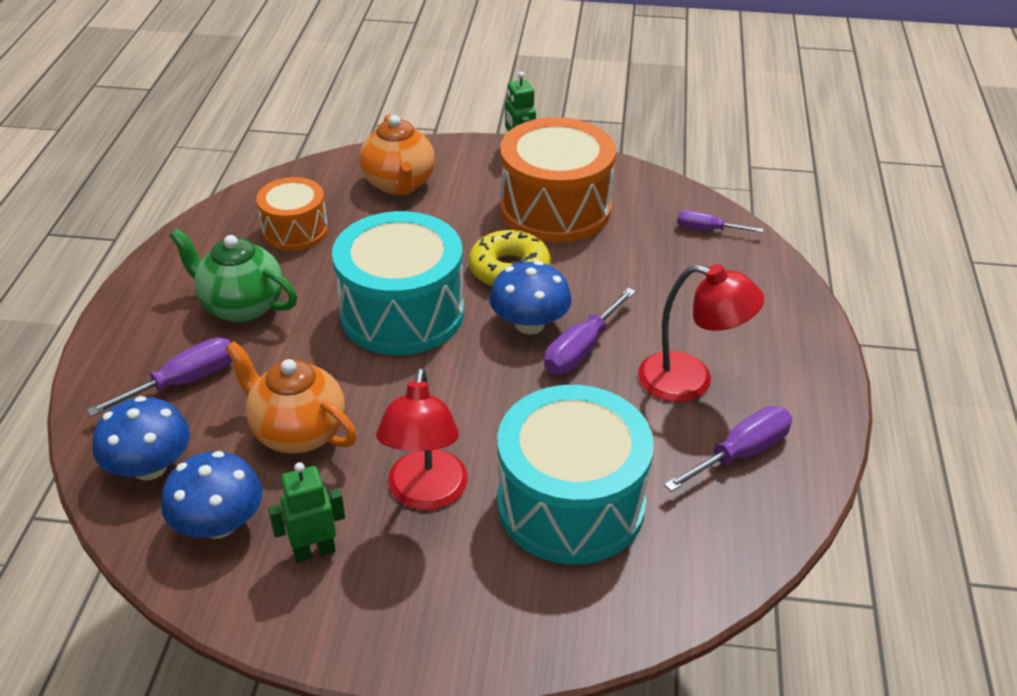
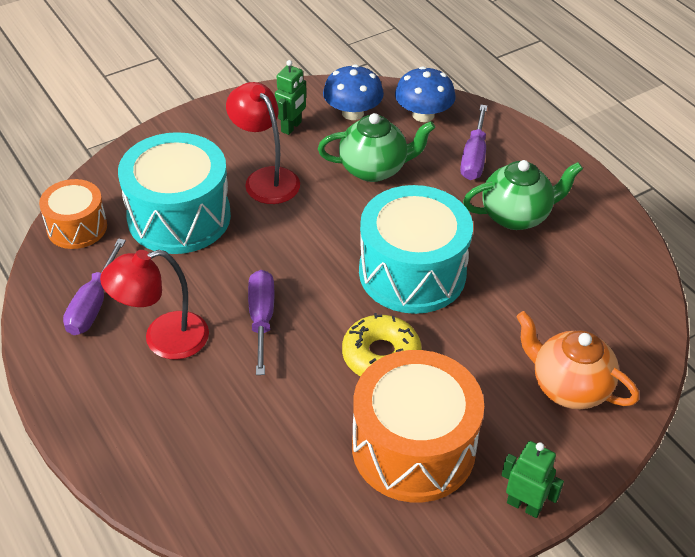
camera: 140 degrees right, 5 degrees up
orange teapot [225,341,357,454] -> green teapot [318,113,435,182]
orange drum [256,177,328,251] -> orange drum moved to [39,179,107,249]
blue mushroom [489,261,572,334] -> none
purple screwdriver [677,210,763,233] -> none

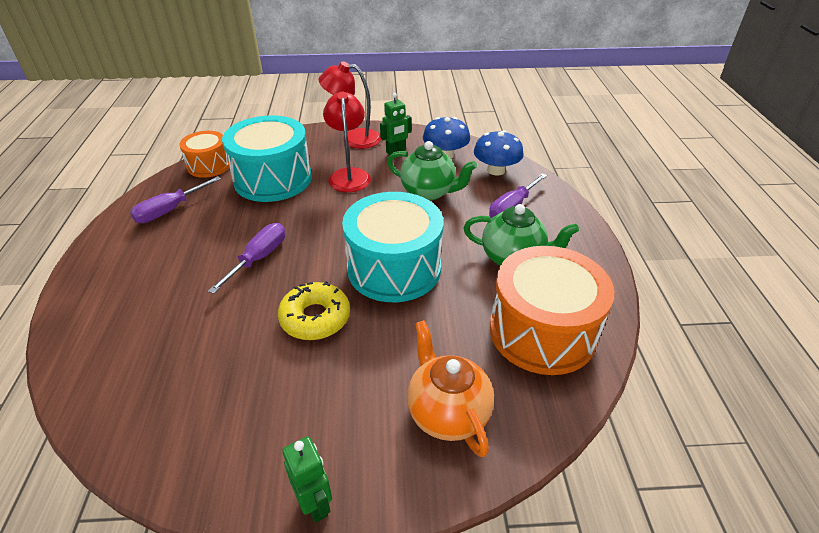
camera: 30 degrees right, 5 degrees down
red lamp [100,250,209,360] -> red lamp moved to [319,61,381,149]
orange drum [352,350,484,502] -> orange drum moved to [490,246,614,375]

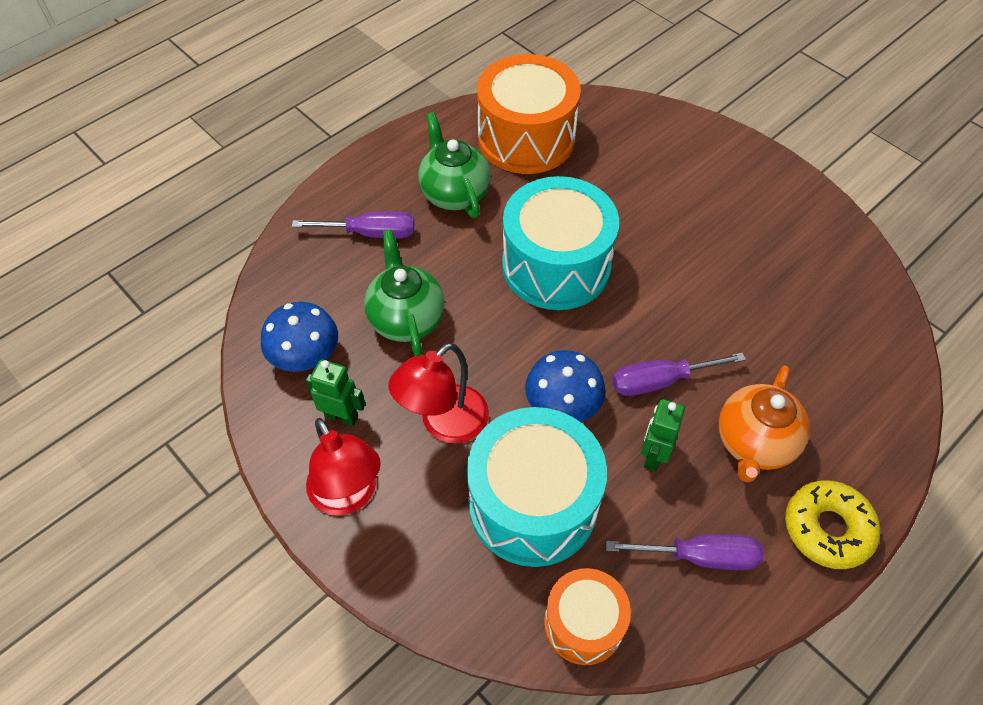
camera: 130 degrees left, 15 degrees up
yellow donut [278,281,350,340] -> yellow donut moved to [785,480,880,569]
green robot [282,436,332,523] -> green robot moved to [641,399,685,472]
orange teapot [407,320,494,457] -> orange teapot moved to [719,366,810,482]
blue mushroom [474,130,524,176] -> blue mushroom moved to [525,350,605,422]

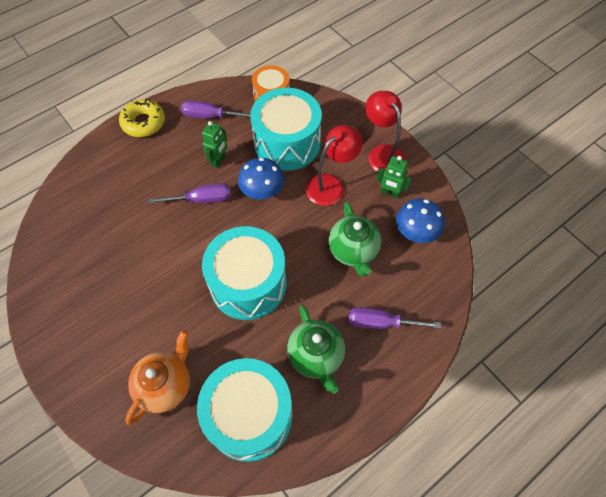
camera: 175 degrees left, 5 degrees up
orange drum [477,54,581,174] -> turquoise drum [197,358,293,462]
orange teapot [719,366,810,482] -> orange teapot moved to [125,330,190,425]

